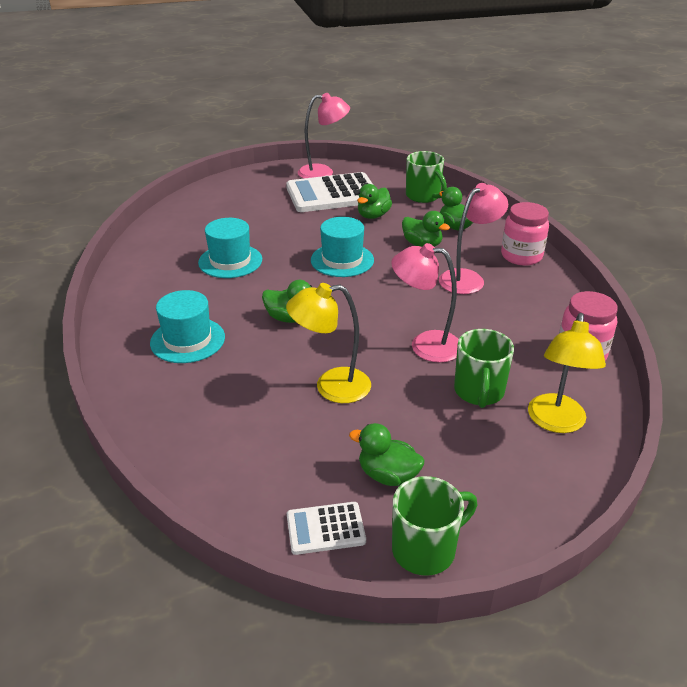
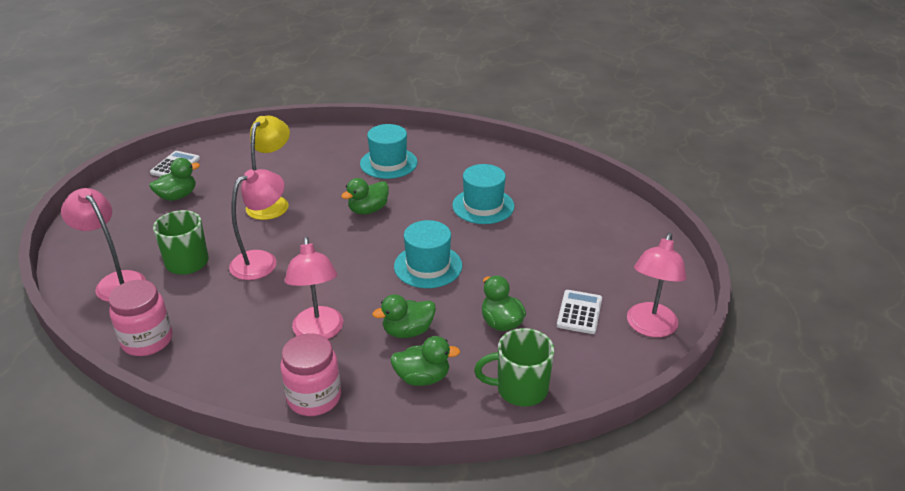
camera: 120 degrees right, 0 degrees up
white calculator [286,172,373,212] -> white calculator [557,290,602,334], size x0.49
green mug [392,476,477,576] -> none
yellow lamp [528,313,606,433] -> pink lamp [61,188,146,302]

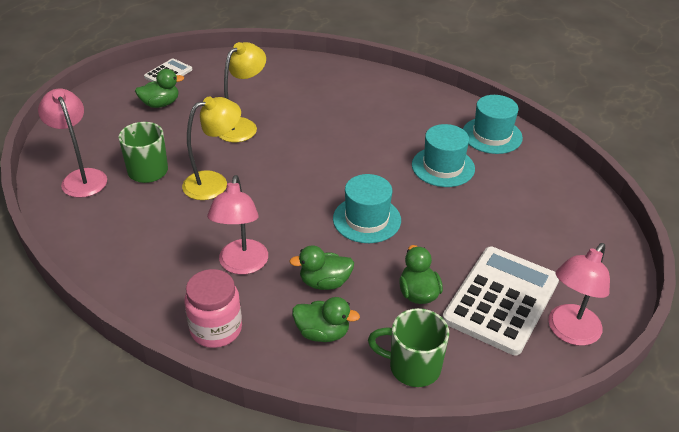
camera: 15 degrees right, 5 degrees up
pink jar [109,280,173,356] -> none
pink lamp [229,169,285,280] -> yellow lamp [182,97,241,200]
green duck [341,178,389,214] -> none
turquoise hat [360,124,417,179] -> turquoise hat moved to [463,95,523,154]
white calculator [557,290,602,334] -> white calculator [442,247,559,355], size x2.05

